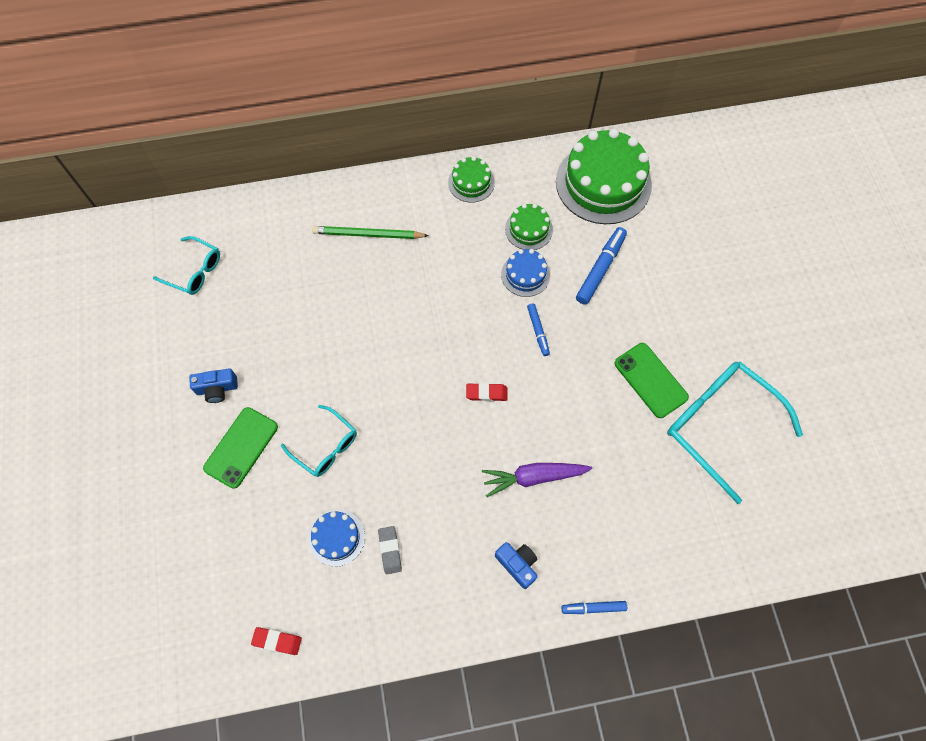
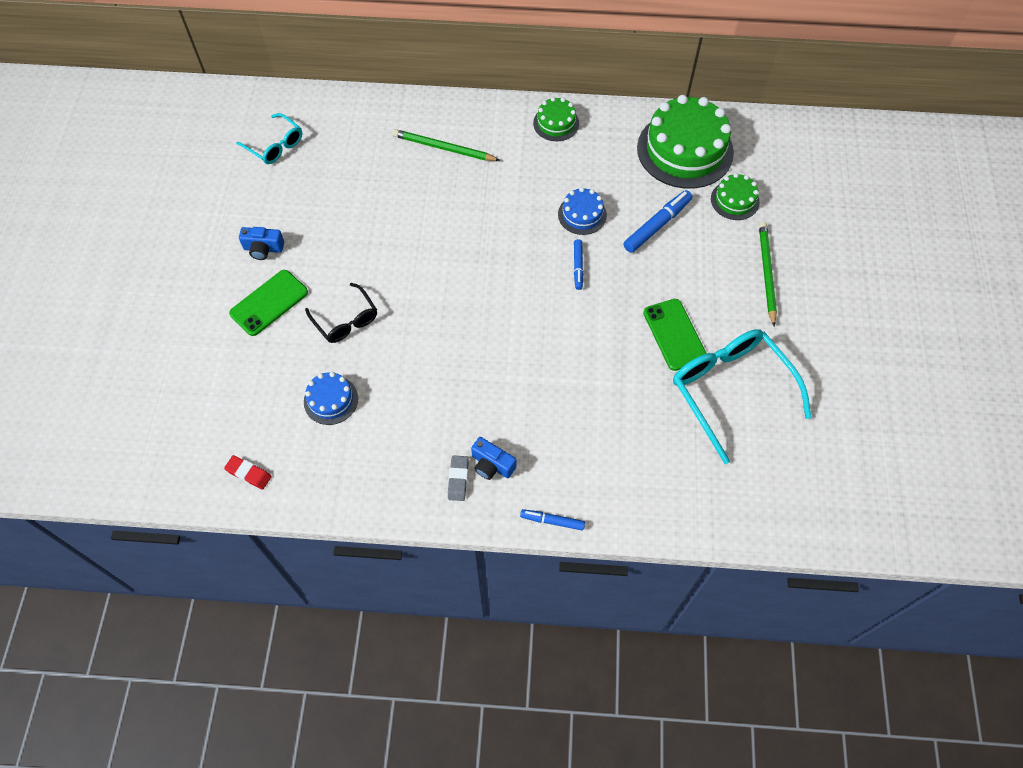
camera: 15 degrees right, 5 degrees down
turquoise glasses [281,405,357,477] -> black glasses [305,283,377,343]
grey eraser [378,526,402,574] -> grey eraser moved to [448,455,469,501]
red eraser [466,383,508,401] -> none
purple carrot [482,463,592,497] -> none
blue camera [495,542,538,589] -> blue camera turned 150 degrees clockwise [471,437,516,480]
green cake [505,204,553,250] -> green cake moved to [711,173,760,220]
none -> green pencil [759,222,777,326]

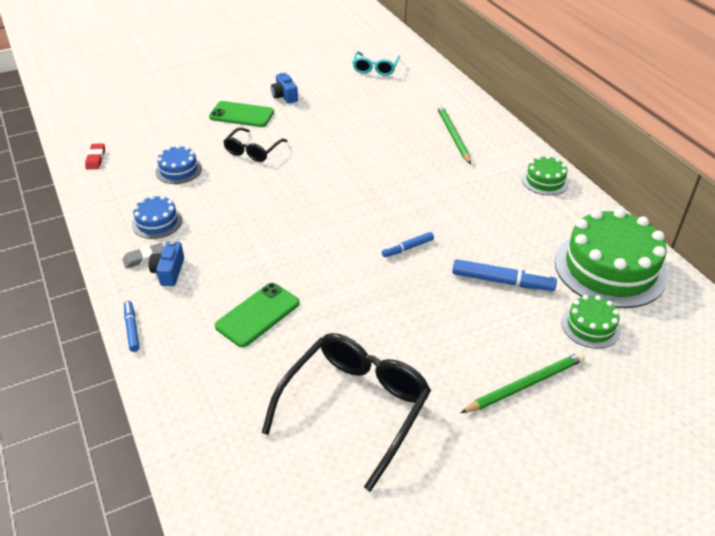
camera: 60 degrees right, 20 degrees down
blue cake [558,187,607,235] -> blue cake moved to [132,195,183,239]
green phone [643,299,707,371] -> green phone moved to [215,283,300,347]
turquoise glasses [673,329,812,464] -> black glasses [262,333,431,492]

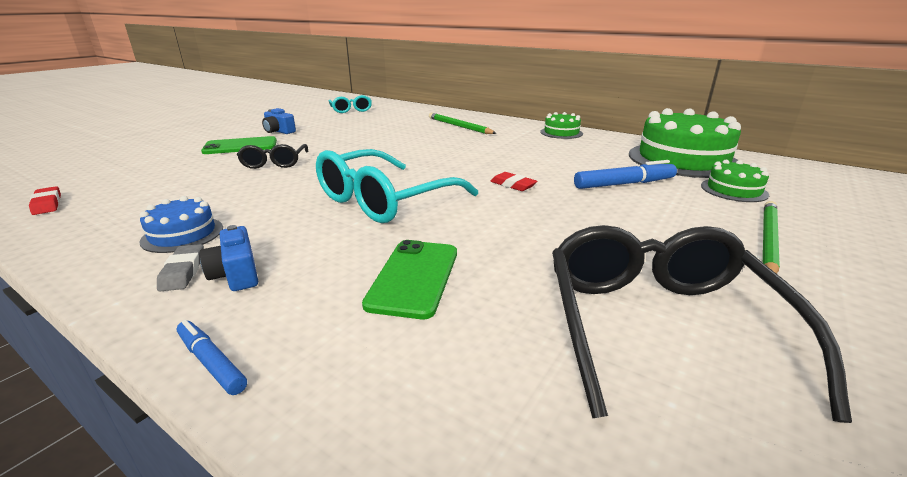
camera: 30 degrees left, 15 degrees down
grey eraser [123,243,164,269] -> grey eraser turned 45 degrees counterclockwise [157,244,204,291]
blue cake [155,145,202,184] -> none
blue marker [382,232,434,257] -> red eraser [490,172,537,191]
none -> turquoise glasses [316,149,478,223]

